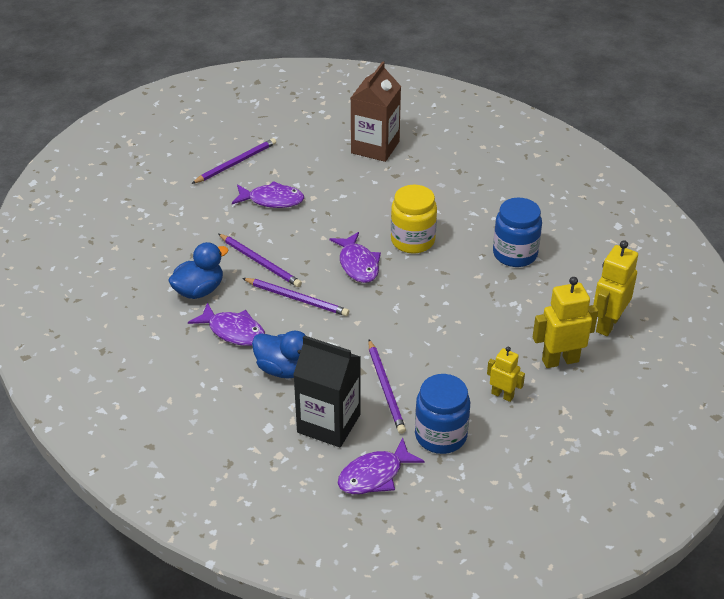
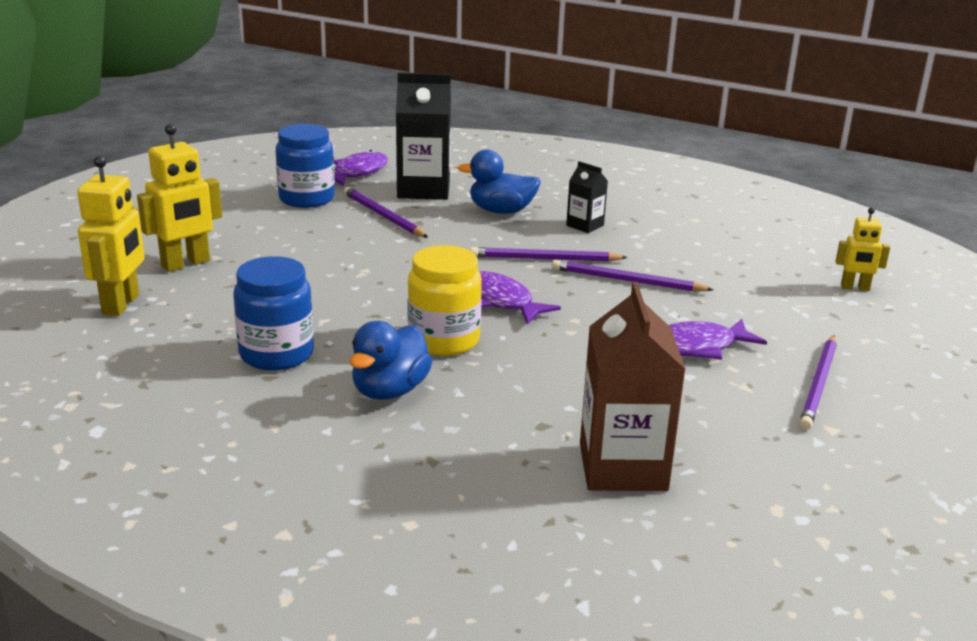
camera: 155 degrees right, 15 degrees down
blue duck [168,242,228,299] -> blue duck moved to [350,321,433,400]
purple fish [188,302,265,346] -> black carton [566,161,608,233]
yellow robot [487,346,525,402] -> yellow robot moved to [836,207,890,291]

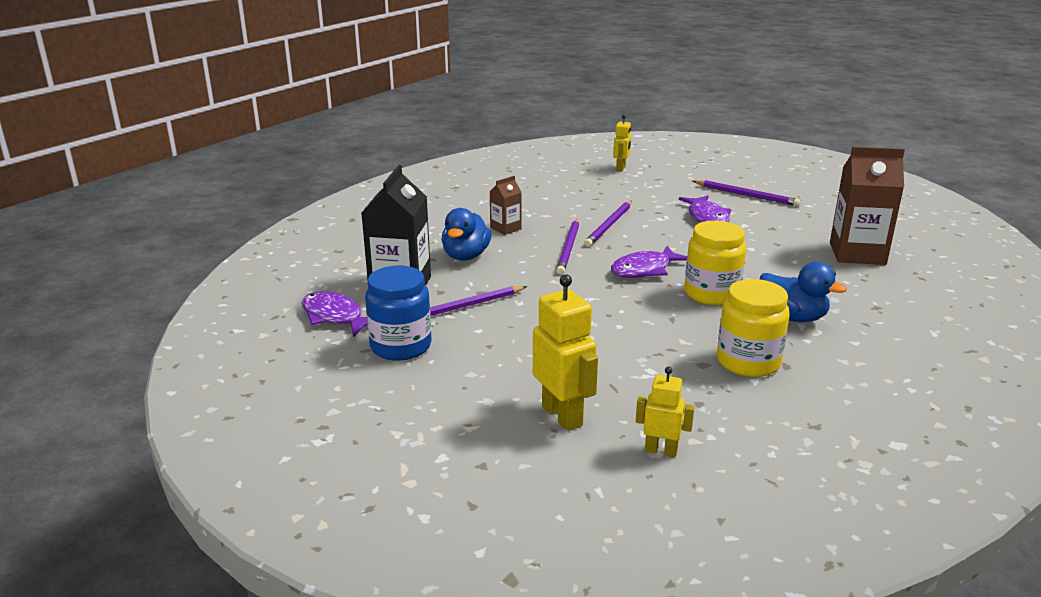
camera: 80 degrees left, 0 degrees up
yellow robot [77,156,145,316] -> yellow robot [636,366,694,457], size x0.60
blue jar [233,256,314,371] -> yellow jar [717,279,790,377]
black carton [566,161,608,233] -> brown carton [489,176,522,235]

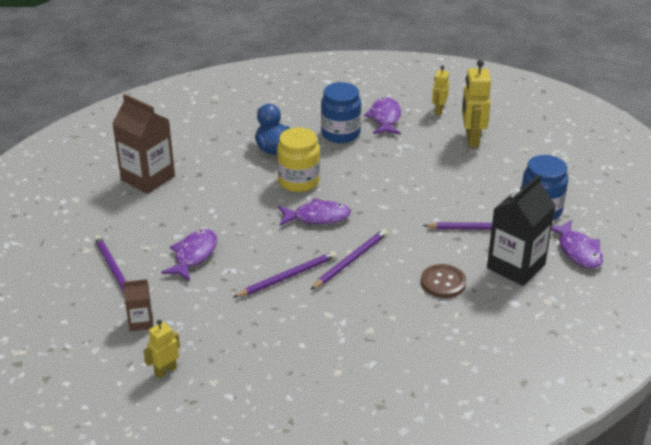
camera: 150 degrees left, 10 degrees up
blue duck [442,208,491,261] -> brown button [421,264,466,298]
brown carton [489,176,522,235] -> brown carton moved to [123,279,153,331]
yellow robot [636,366,694,457] -> yellow robot turned 60 degrees clockwise [432,66,449,115]
yellow jar [717,279,790,377] -> blue jar [321,82,361,143]
none -> purple fish [364,97,401,134]

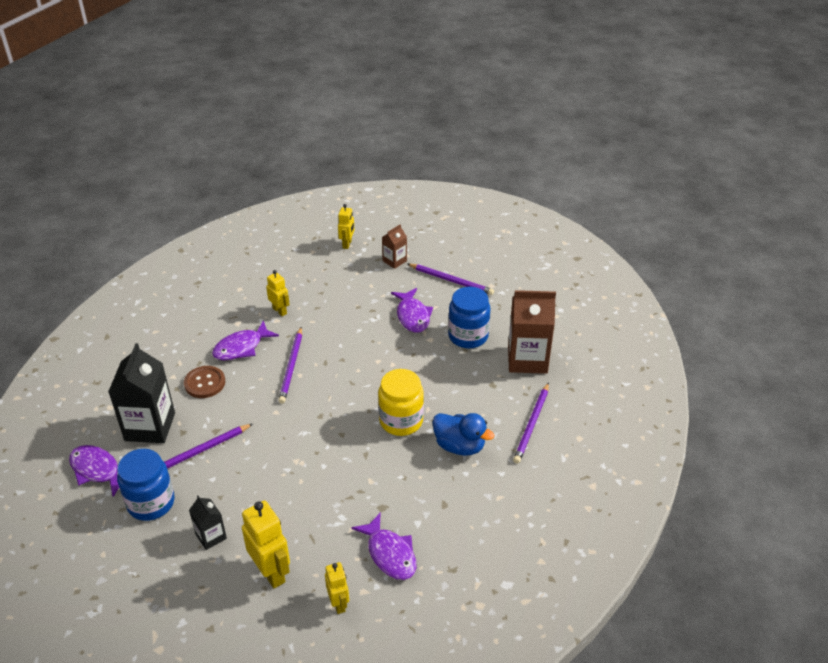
camera: 145 degrees right, 5 degrees up
purple pencil [233,251,337,298] -> purple pencil moved to [513,382,549,463]
purple fish [278,198,351,226] -> purple fish moved to [212,320,279,360]
blue jar [321,82,361,143] -> blue jar moved to [448,287,491,348]
none -> black carton [189,495,227,550]
none -> yellow robot [266,270,290,316]

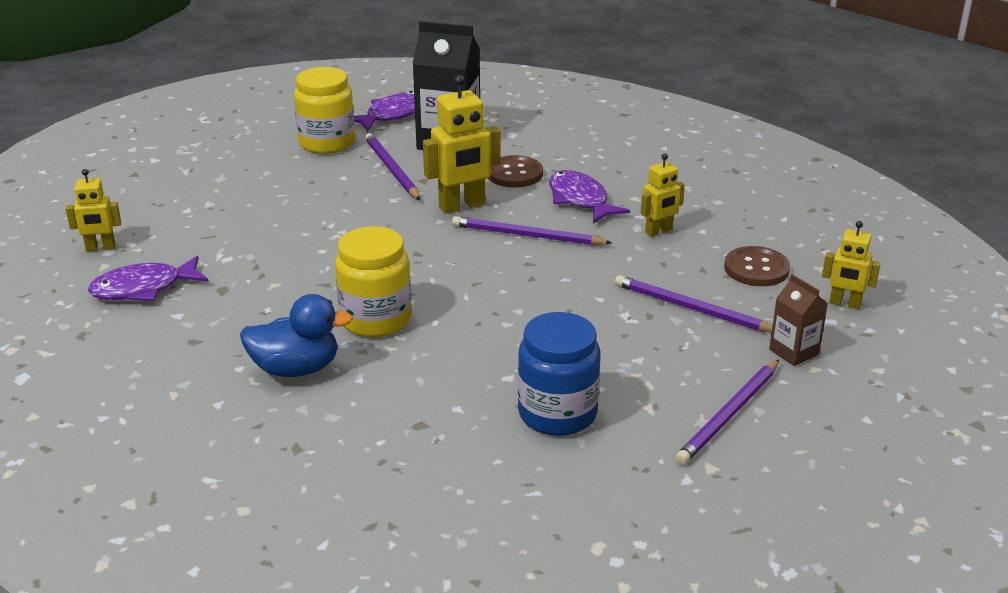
camera: 100 degrees right, 10 degrees down
blue jar [117,449,175,521] -> yellow jar [294,67,355,154]
black carton [189,495,227,550] -> none
yellow robot [242,501,290,588] -> yellow robot moved to [423,75,501,214]
purple fish [391,288,433,333] -> none
blue duck [432,413,494,456] -> blue duck turned 135 degrees counterclockwise [240,294,353,377]
brown carton [508,290,556,374] -> none
purple pencil [513,382,549,463] -> purple pencil moved to [615,275,772,332]
none -> brown button [724,246,790,286]

